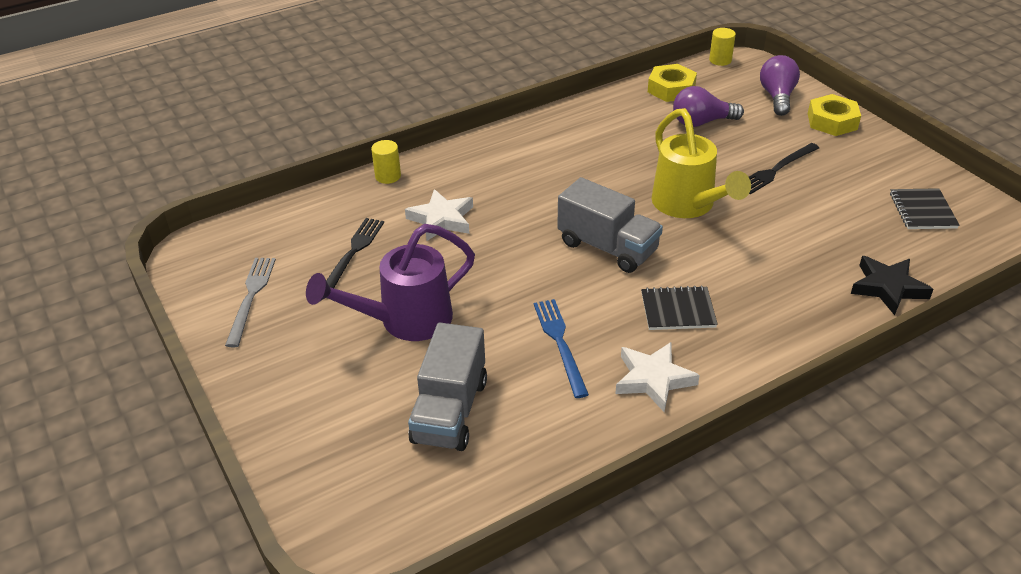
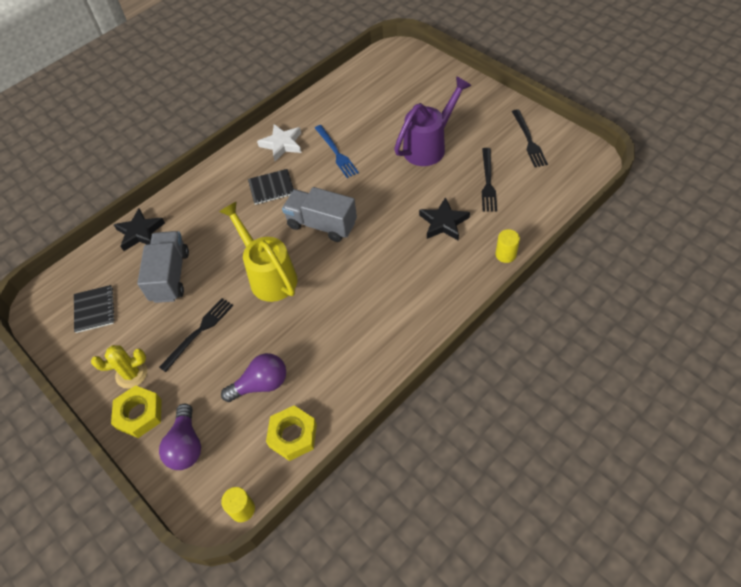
camera: 170 degrees right, 15 degrees up
grey fork [225,258,276,347] -> black fork [512,109,548,167]
white star [405,189,473,241] -> black star [419,197,470,241]
grey truck [408,323,487,451] -> grey truck moved to [137,231,189,303]
none -> yellow cactus [91,345,147,388]

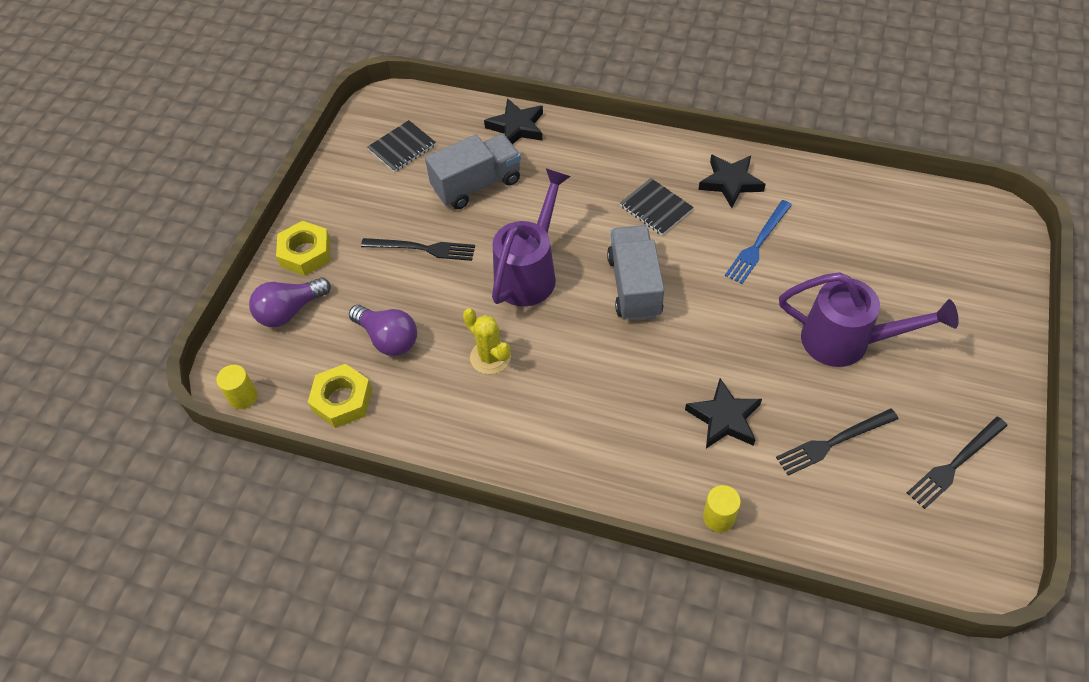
camera: 60 degrees right, 0 degrees up
yellow cactus [91,345,147,388] -> yellow cactus moved to [463,308,511,374]
yellow watering can [219,201,297,302] -> purple watering can [492,169,571,307]
white star [257,124,302,161] -> black star [698,154,766,208]

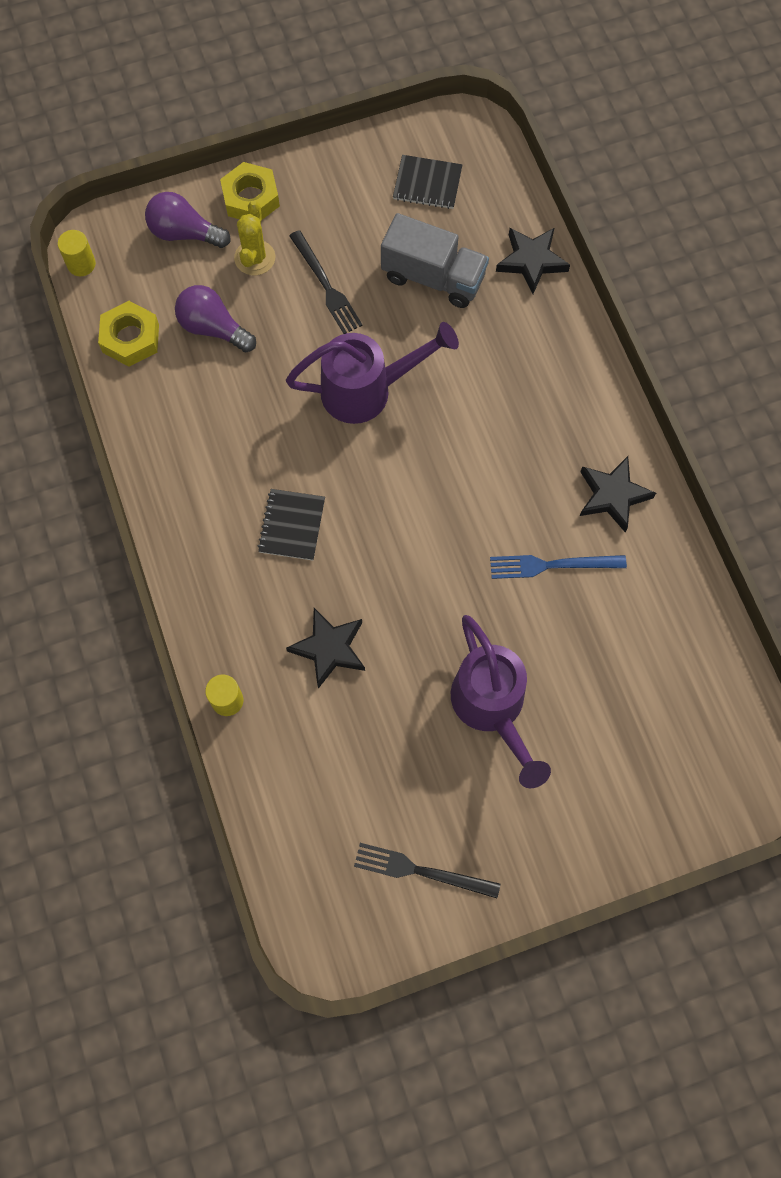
camera: 50 degrees right, 15 degrees up
purple light bulb [349,305,417,356] -> purple light bulb turned 120 degrees clockwise [175,285,256,352]
yellow cactus [463,308,511,374] -> yellow cactus moved to [234,200,276,275]
grey truck [607,225,664,321] -> none
black notebook [620,178,693,235] -> black notebook moved to [258,489,325,560]
black fork [776,408,898,476] -> none

